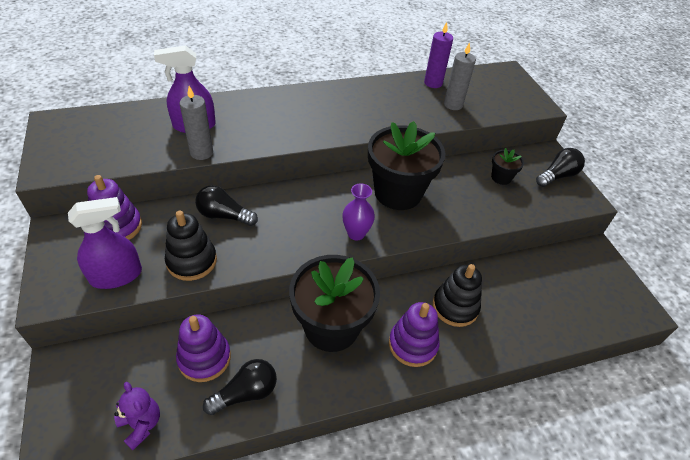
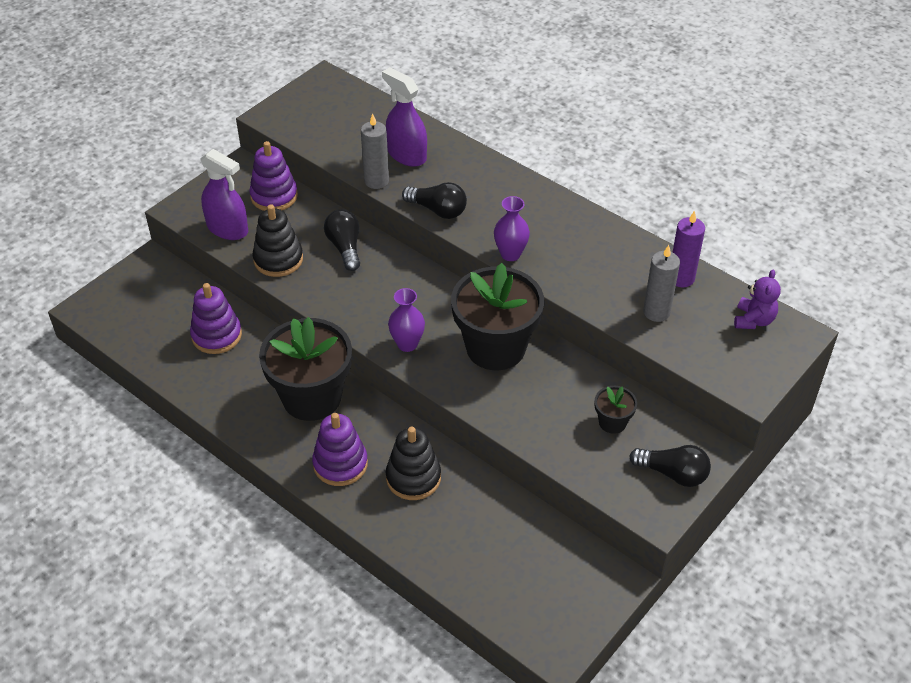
camera: 60 degrees right, 0 degrees up
purple teddy bear [114,382,160,450] -> purple teddy bear moved to [734,270,781,329]
black light bulb [203,359,277,415] -> black light bulb moved to [402,182,467,219]
none -> purple vase [494,196,530,261]

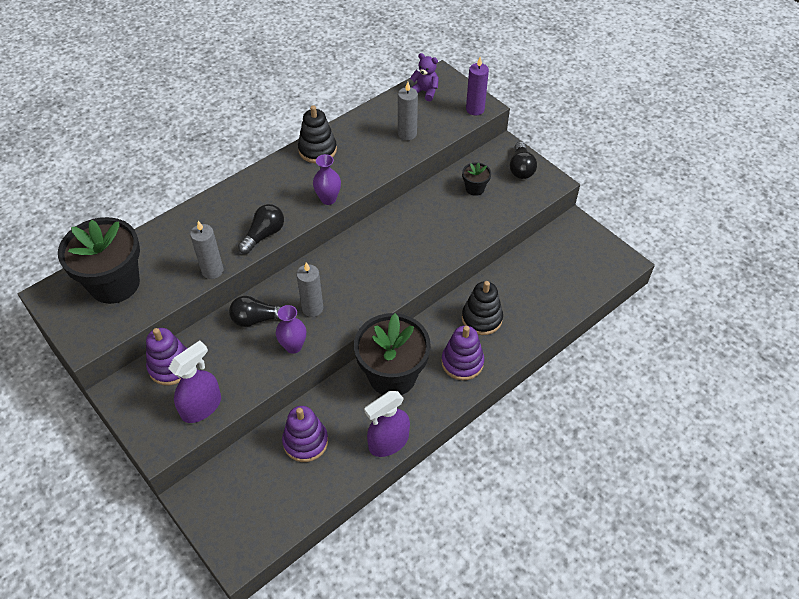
camera: 80 degrees left, 5 degrees up
black stacking toy [253,204,303,277] -> black stacking toy moved to [298,105,337,163]
purple spray bottle [382,67,427,167] -> purple spray bottle moved to [364,391,410,457]
purple vase [388,288,425,352] -> purple vase moved to [276,305,306,354]
black flower pot [451,263,544,370] -> black flower pot moved to [58,217,140,304]
black light bulb [629,445,711,487] -> black light bulb turned 150 degrees clockwise [510,141,537,179]
purple candle [673,210,705,287] -> purple candle moved to [466,57,489,115]
none -> grey candle [296,262,323,317]

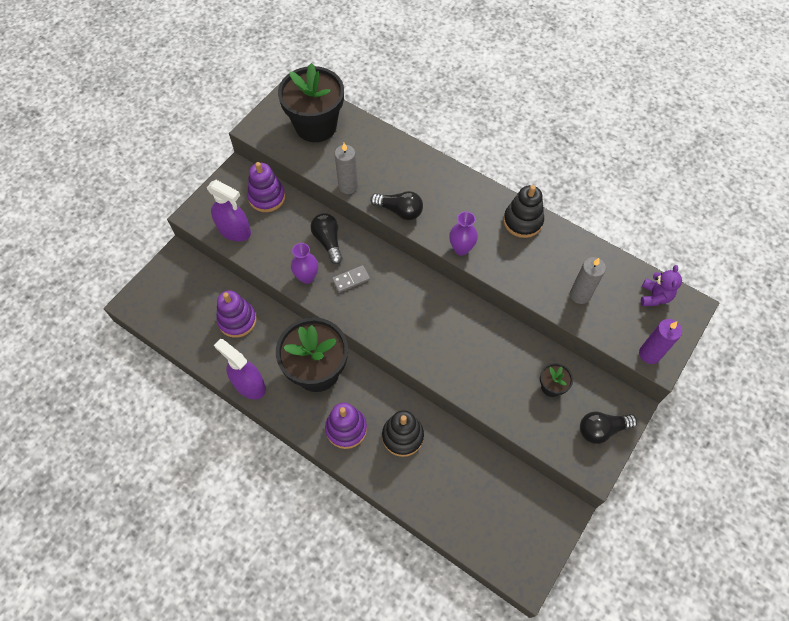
camera: 75 degrees right, 10 degrees up
grey candle [296,262,323,317] -> grey domino [332,265,370,293]

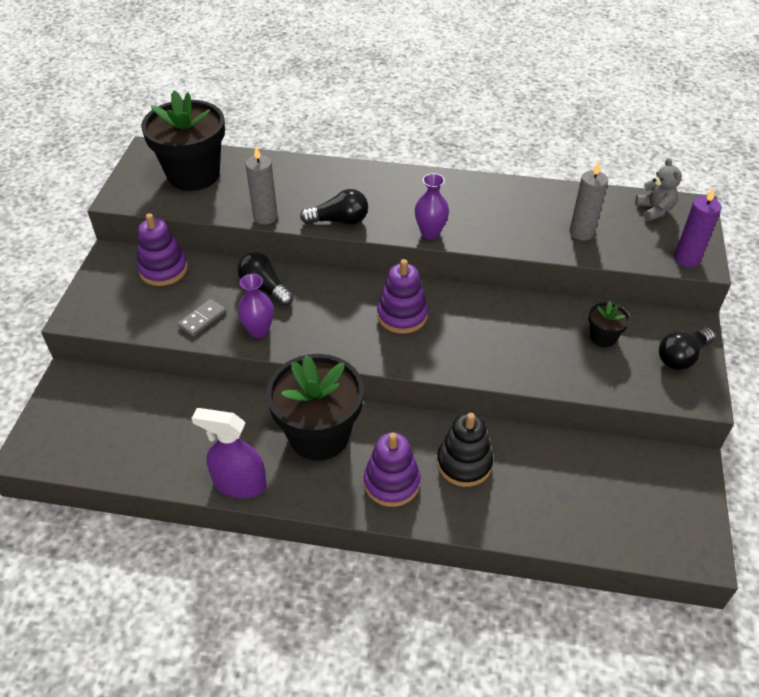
camera: 25 degrees left, 15 degrees down
purple spray bottle [207,180,251,241] -> none
purple stacking toy [216,291,257,338] -> purple stacking toy moved to [377,259,428,334]
grey domino [332,265,370,293] -> grey domino moved to [178,299,226,336]
black stacking toy [503,185,544,238] -> none
purple teddy bear [641,265,682,306] -> grey teddy bear [635,158,682,221]

